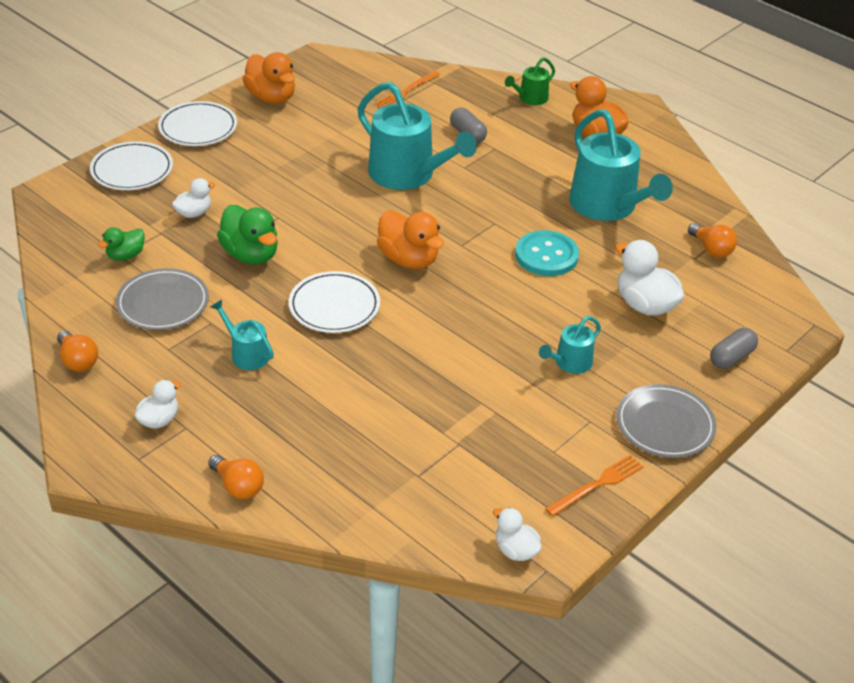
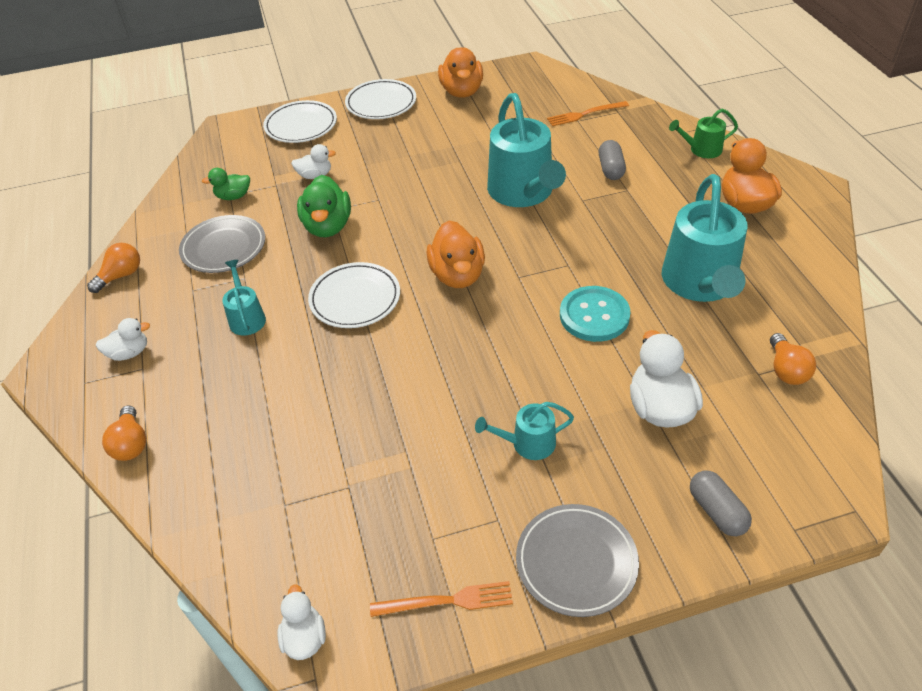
camera: 35 degrees right, 5 degrees up
orange light bulb [57,330,98,372] -> orange light bulb turned 135 degrees counterclockwise [87,243,140,293]
grey capsule [710,328,758,369] -> grey capsule turned 75 degrees clockwise [690,471,752,536]

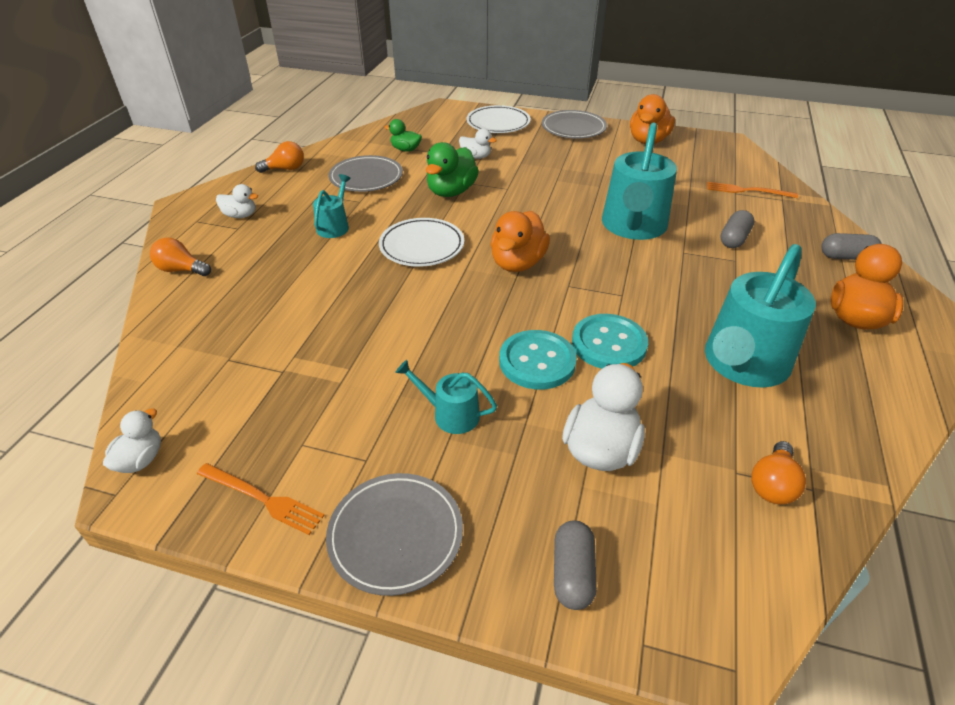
camera: 30 degrees right, 5 degrees down
orange light bulb [102,406,146,461] -> orange light bulb turned 90 degrees clockwise [150,238,211,276]
white plate [345,79,416,119] -> grey plate [542,110,607,139]
green watering can [669,108,738,158] -> grey capsule [821,233,882,260]
none -> turquoise button [499,330,577,389]

